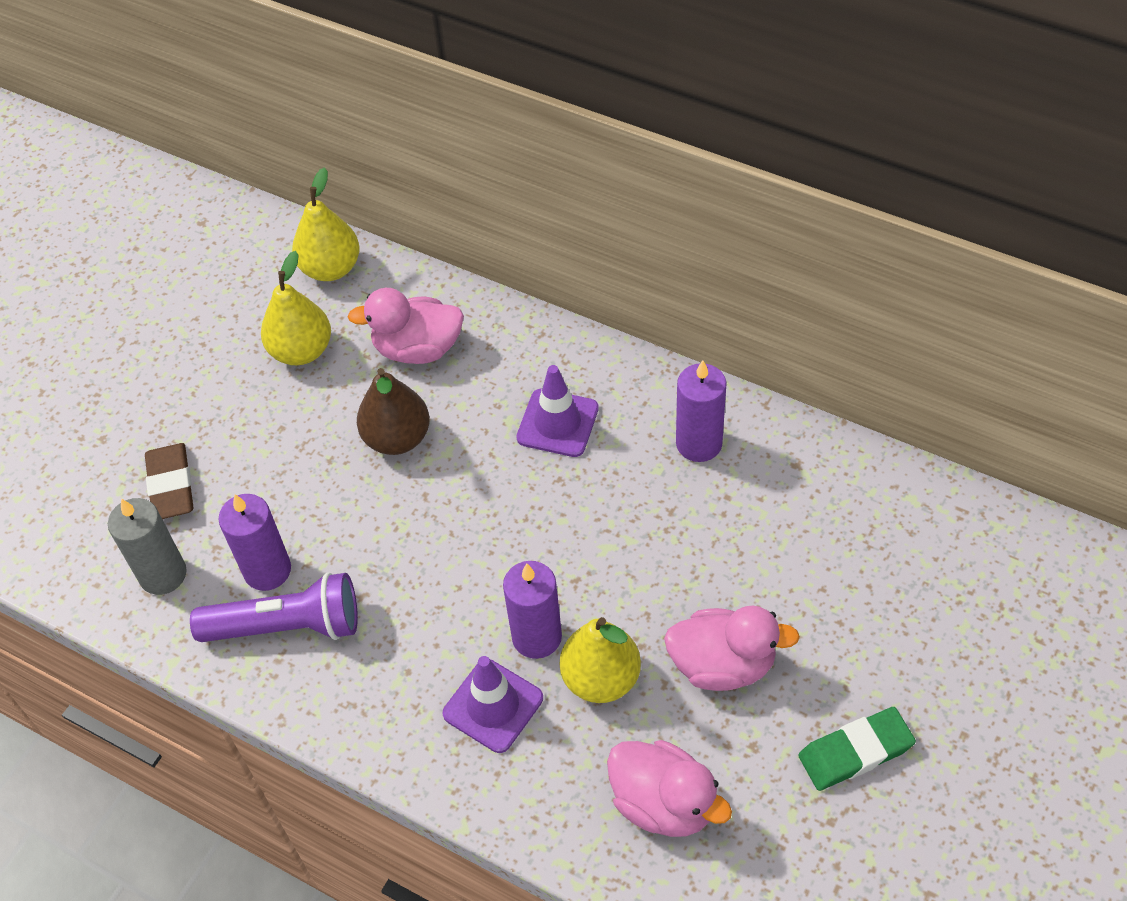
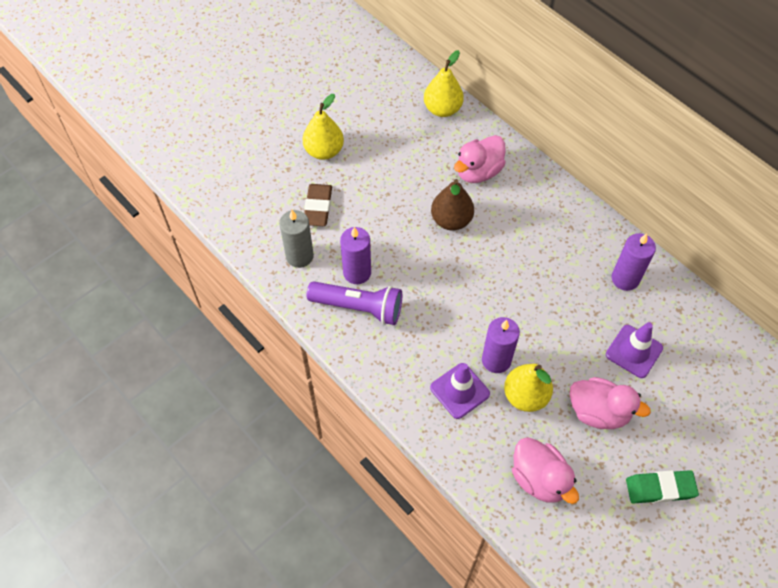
camera: 15 degrees right, 5 degrees up
yellow pear [261,251,331,365] -> yellow pear moved to [303,94,344,160]
pink duck [347,288,464,364] -> pink duck turned 60 degrees counterclockwise [454,135,506,183]
purple traffic cone [517,365,599,457] -> purple traffic cone moved to [606,322,663,378]

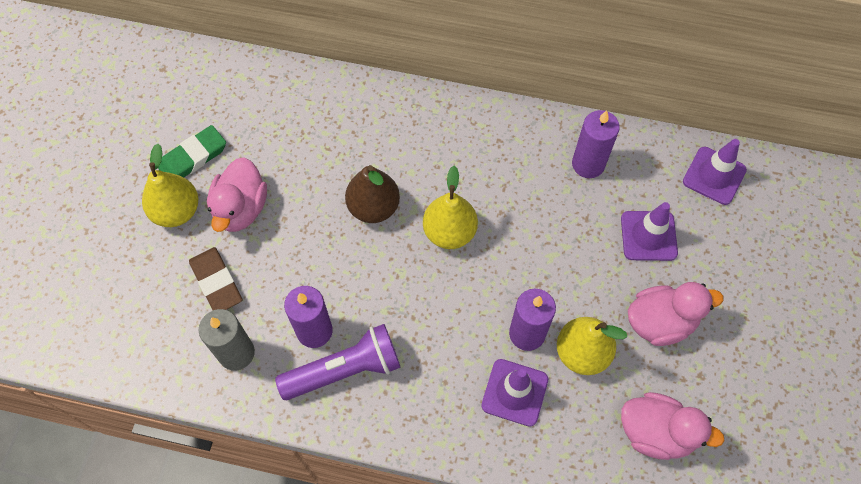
camera: 35 degrees left, 5 degrees up
yellow pear [424,50,464,117] -> yellow pear moved to [423,166,478,249]
pink duck [454,135,506,183] -> pink duck moved to [207,157,267,232]
green eraser [626,470,699,503] -> green eraser moved to [158,125,226,177]
none -> purple traffic cone [683,139,747,205]

